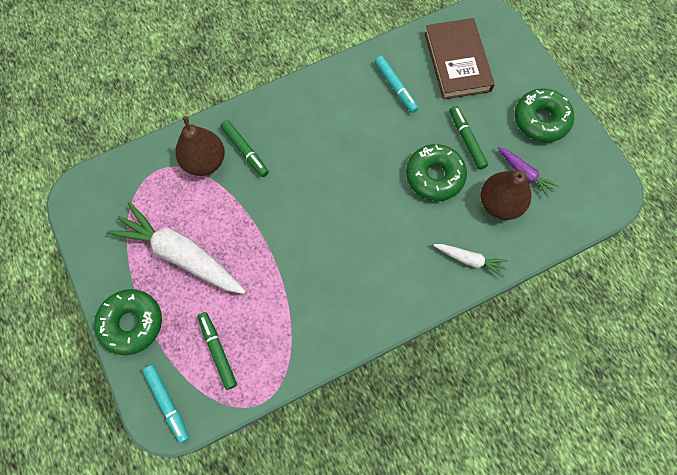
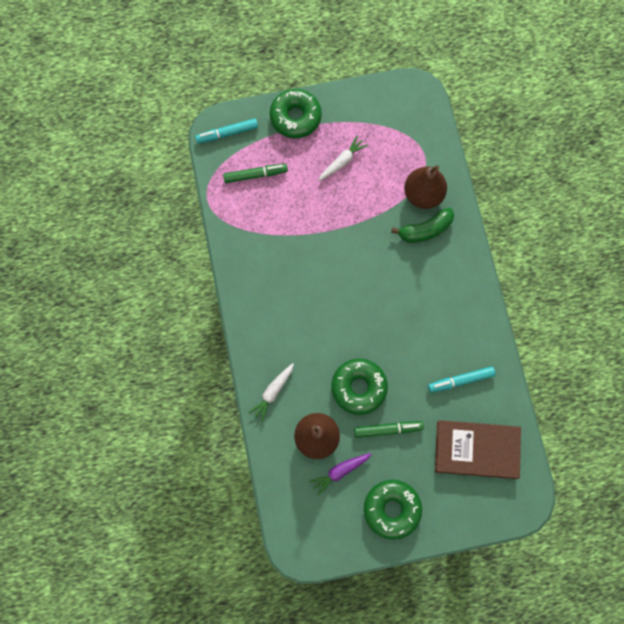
camera: 105 degrees right, 5 degrees up
white carrot [107,202,246,294] -> white carrot [319,135,368,181], size x0.49
green marker [220,120,269,177] -> green banana [391,208,454,243]

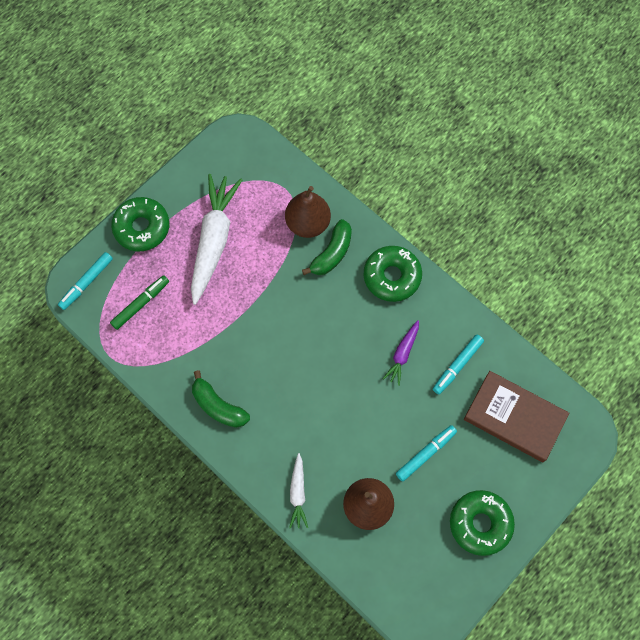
camera: 35 degrees left, 5 degrees down
purple carrot [309,453,372,496] -> purple carrot moved to [383,320,419,386]
white carrot [319,135,368,181] -> white carrot [191,174,242,305], size x2.06
green donut [331,359,388,415] -> green donut moved to [363,246,422,302]
green marker [354,421,424,438] -> turquoise marker [396,425,457,482]
brown book [435,420,521,479] -> brown book turned 60 degrees clockwise [464,371,569,462]
none -> green banana [192,370,250,428]

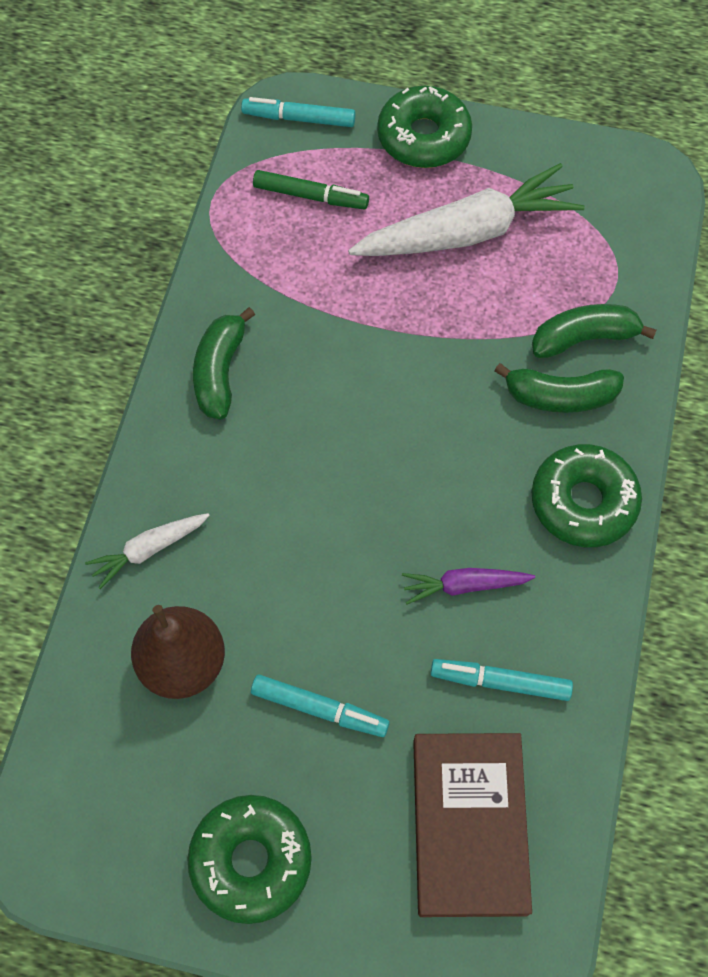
camera: 60 degrees right, 5 degrees down
brown pear [285,186,331,238] -> green banana [532,304,657,358]

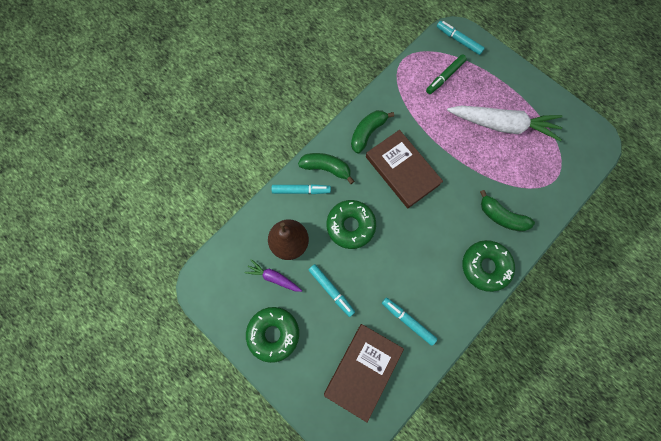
camera: 30 degrees right, 10 degrees up
white carrot [85,513,210,589] -> turquoise marker [271,184,331,194]
green marker [253,170,369,210] -> green marker turned 90 degrees clockwise [426,54,467,94]
green donut [377,86,472,168] -> green donut moved to [327,200,376,249]
purple carrot [402,568,535,604] -> purple carrot moved to [245,259,302,292]
green banana [532,304,657,358] -> green banana moved to [298,153,354,184]
none -> brown book [366,130,443,208]

